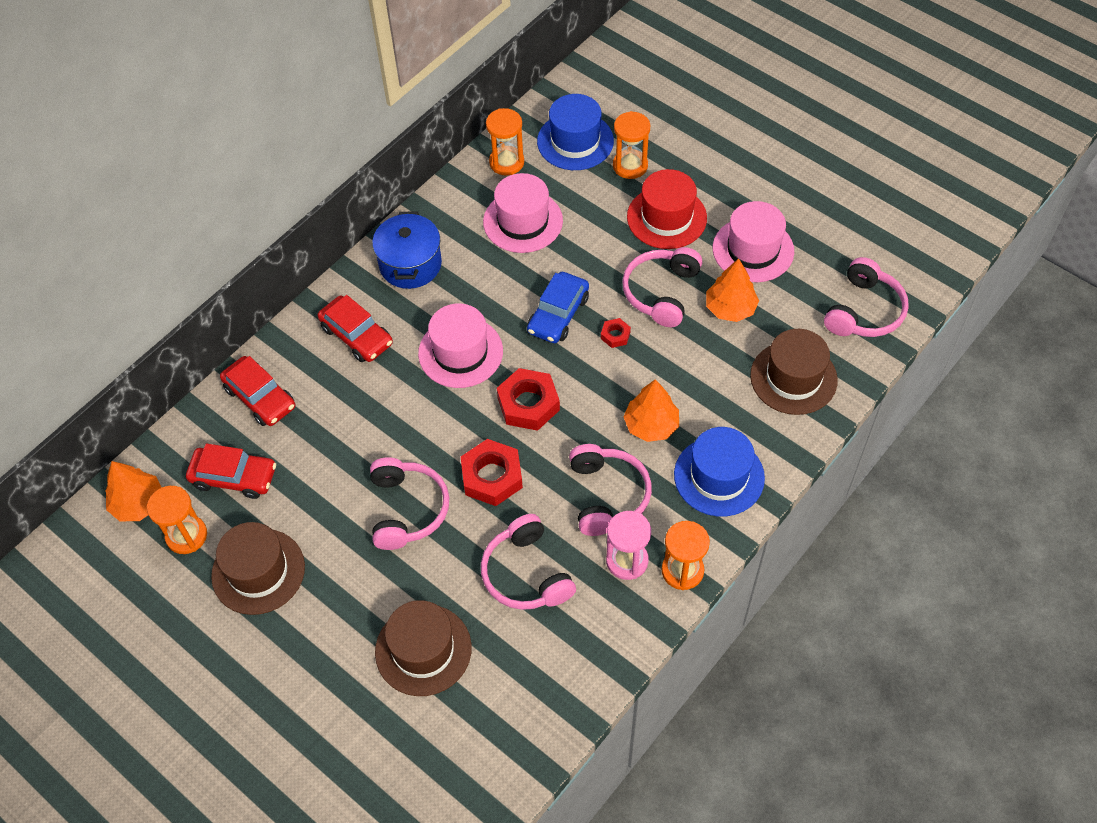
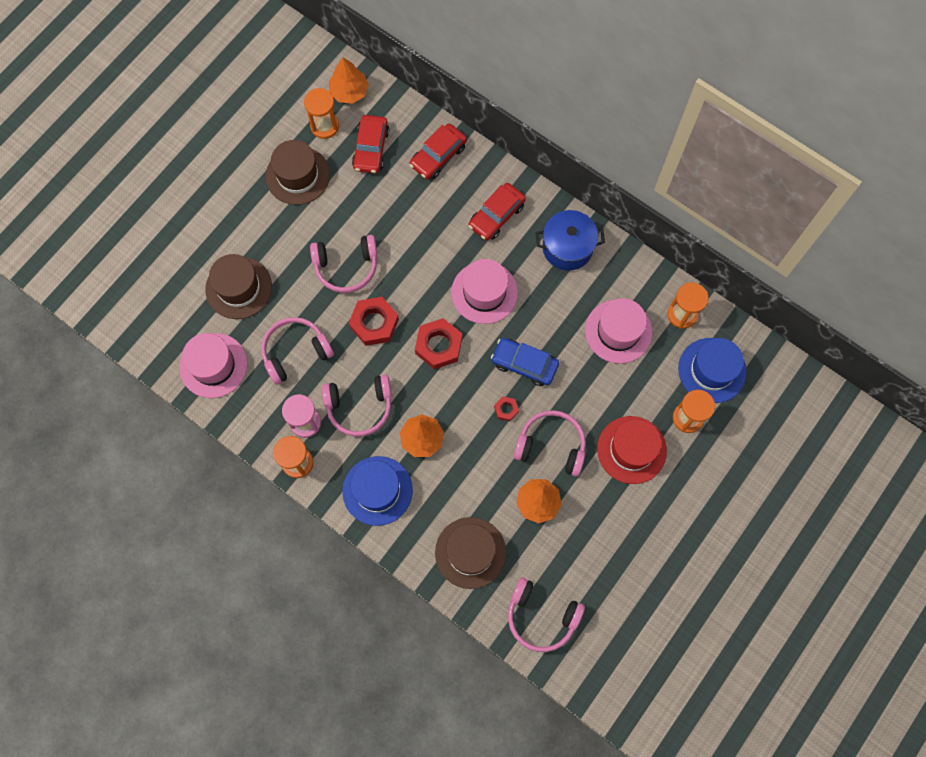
camera: 85 degrees right, 15 degrees up
pink hat [713,201,794,282] -> pink hat moved to [179,333,248,398]

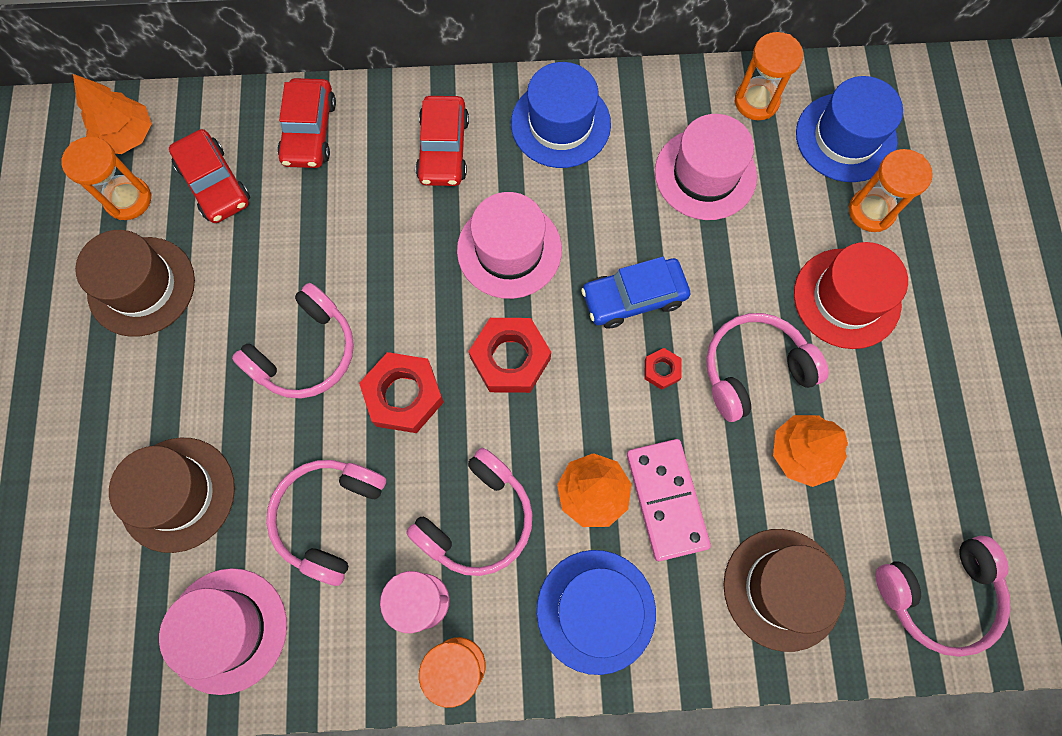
camera: 40 degrees left, 0 degrees up
blue pot [536,210,605,270] -> blue hat [511,62,611,168]
none -> pink domino [627,439,711,561]

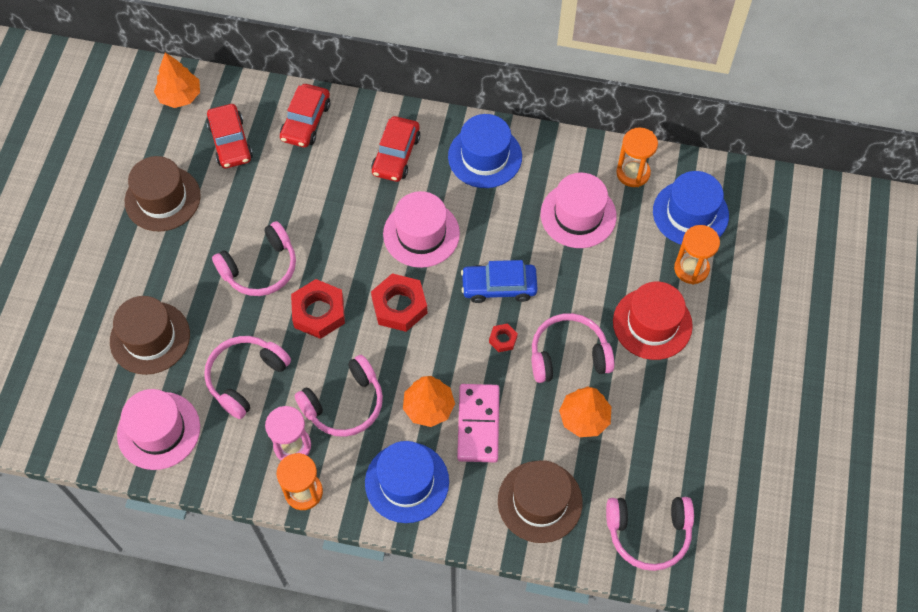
camera: 15 degrees right, 10 degrees down
orange hourglass [61,136,152,220] -> none

